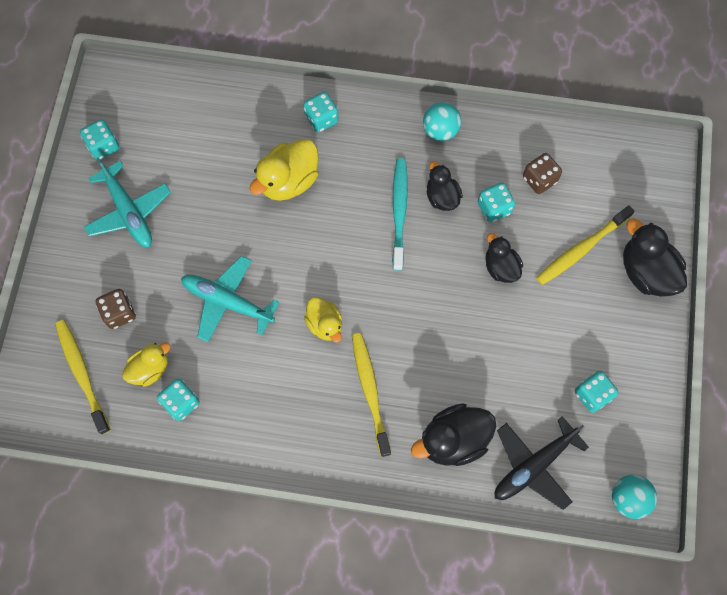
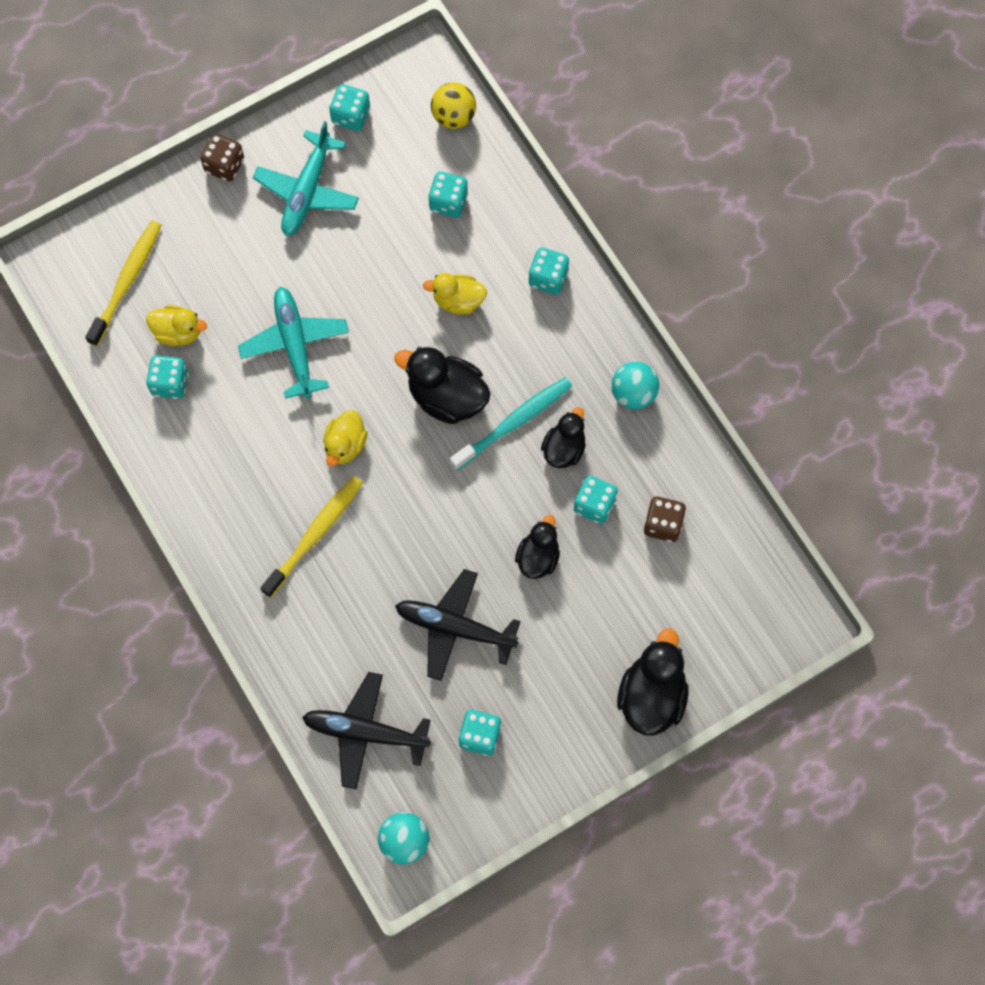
camera: 50 degrees right, 0 degrees up
brown dice [95,289,136,329] -> brown dice moved to [200,134,244,182]
yellow duck [250,139,319,201] -> yellow duck [423,273,487,315], size x0.63
black duck [411,403,496,466] -> black duck moved to [394,347,491,424]
yellow toothbrush [536,205,635,285] -> none
none -> black plane [395,569,520,681]
none -> turquoise dice [428,172,468,218]
none -> yellow ball [431,82,476,129]

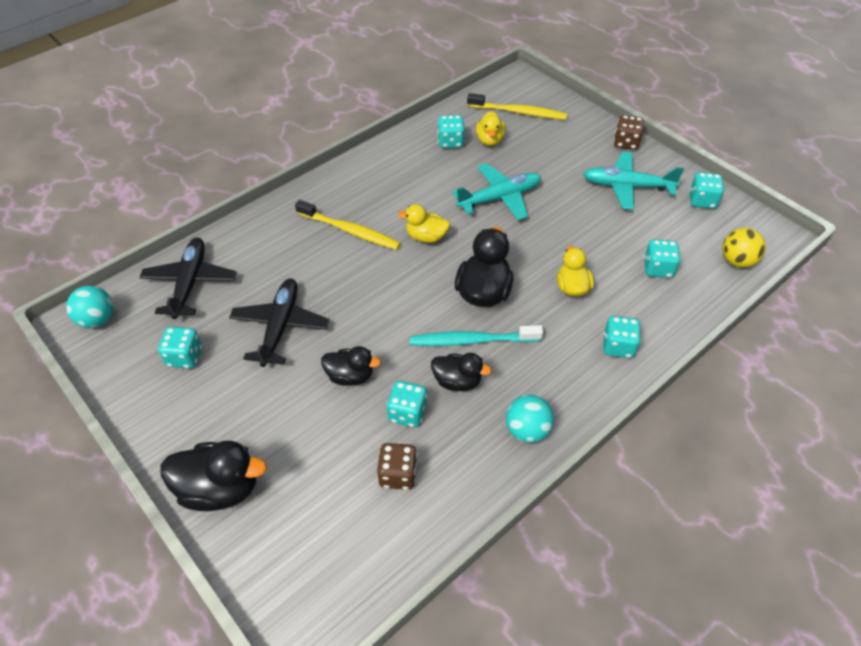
camera: 80 degrees right, 20 degrees down
turquoise toothbrush [450,377,572,471] -> turquoise toothbrush turned 135 degrees clockwise [410,325,543,346]

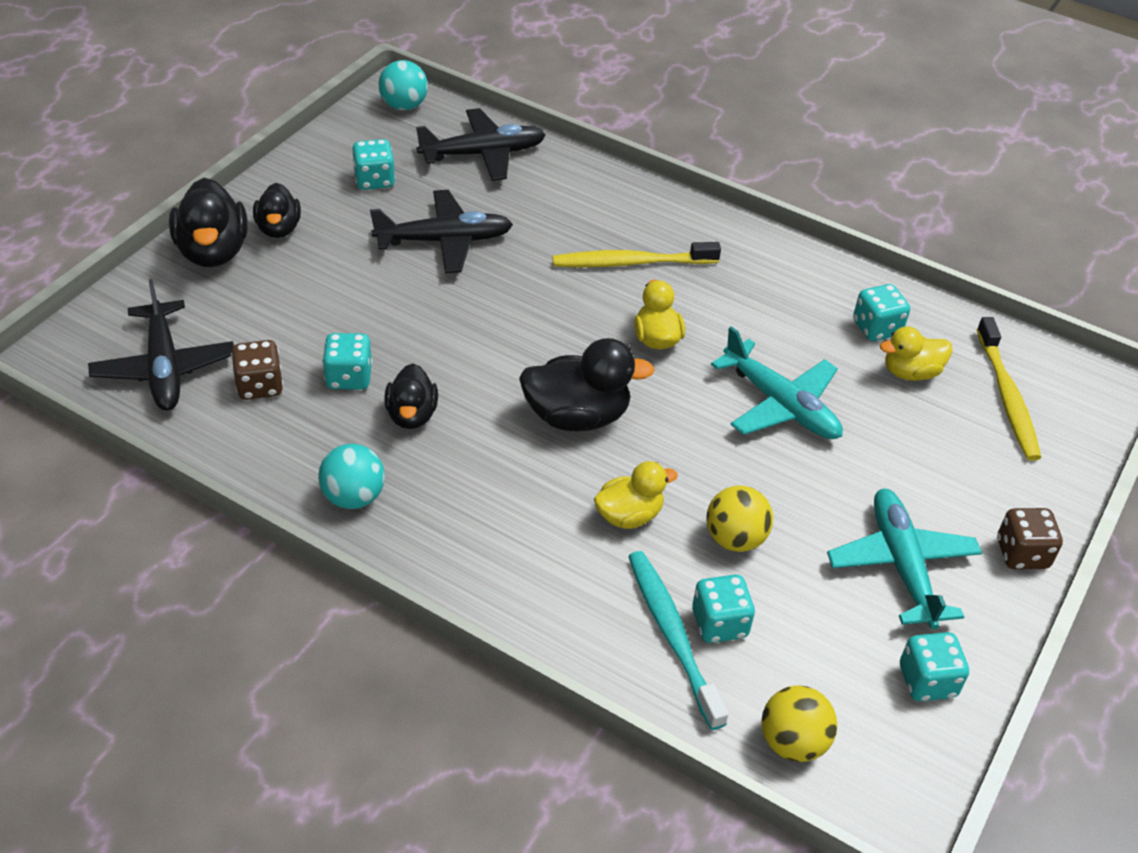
camera: 70 degrees right, 5 degrees down
yellow toothbrush [295,200,401,250] -> yellow toothbrush turned 75 degrees clockwise [553,242,721,267]
black duck [321,346,381,386] -> black duck moved to [253,183,301,238]
turquoise toothbrush [410,325,543,346] -> turquoise toothbrush moved to [628,551,729,730]
turquoise dice [603,316,641,358] -> none
none -> black plane [88,279,234,411]
none -> yellow ball [706,486,773,552]

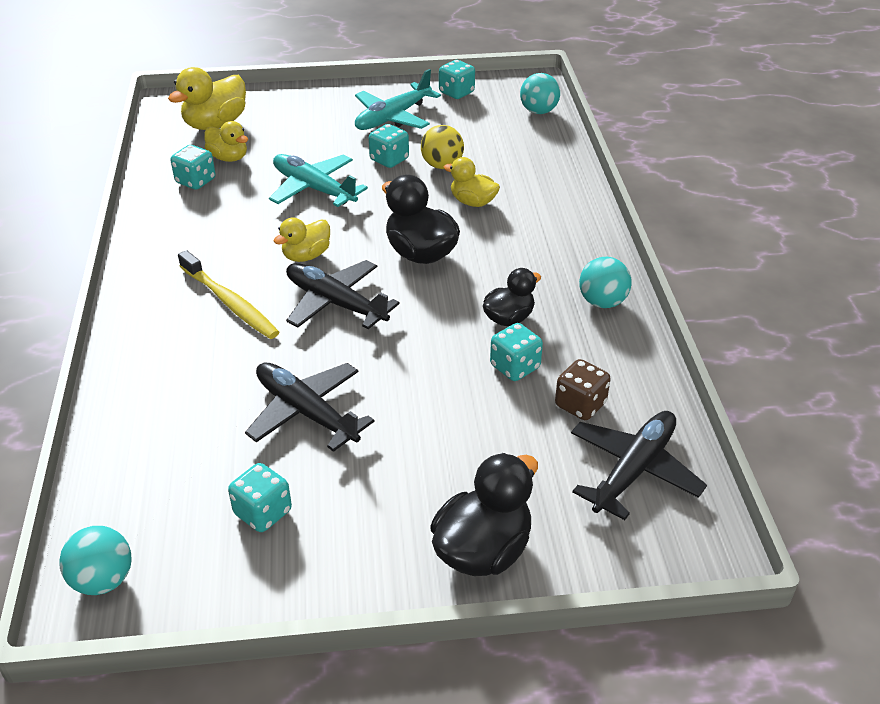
camera: 125 degrees left, 5 degrees down
black duck [253,183,301,238] -> none
black plane [416,108,546,181] -> black plane moved to [286,260,400,329]
turquoise toothbrush [628,551,729,730] -> none
turquoise dice [692,574,755,643] -> turquoise dice moved to [369,124,409,168]
turquoise plane [711,326,843,439] -> turquoise plane turned 60 degrees counterclockwise [269,154,368,207]
yellow ball [761,685,837,762] -> turquoise ball [520,73,560,114]
yellow toothbrush [977,317,1041,461] -> yellow duck [168,67,246,130]
brown dice [997,508,1063,569] -> none

